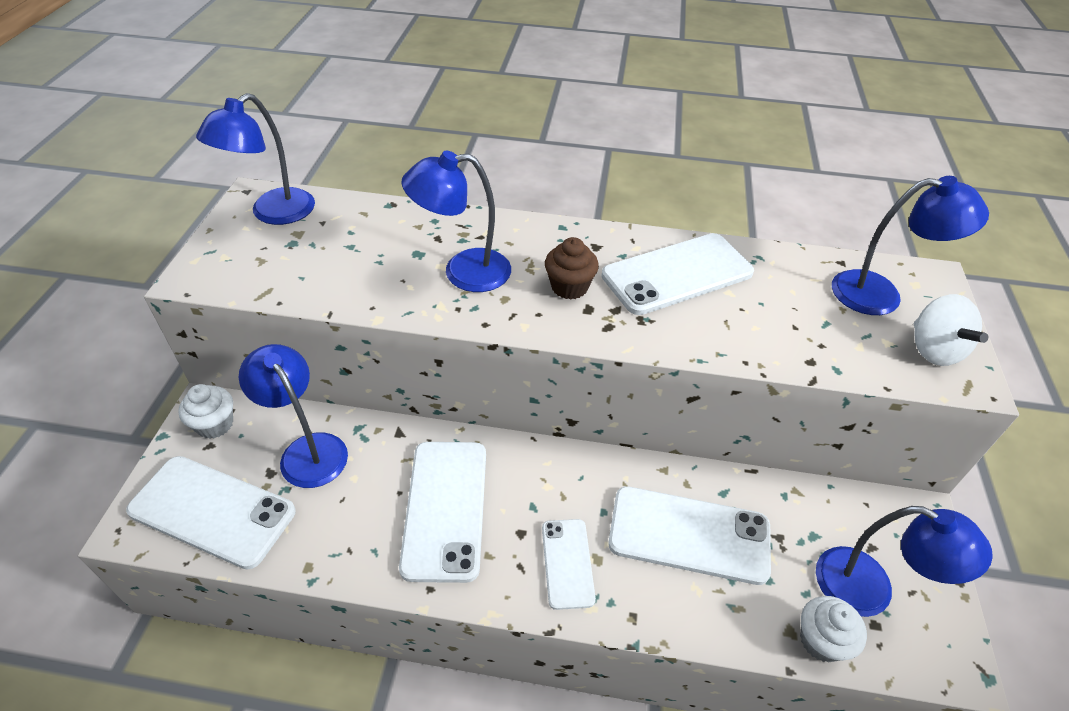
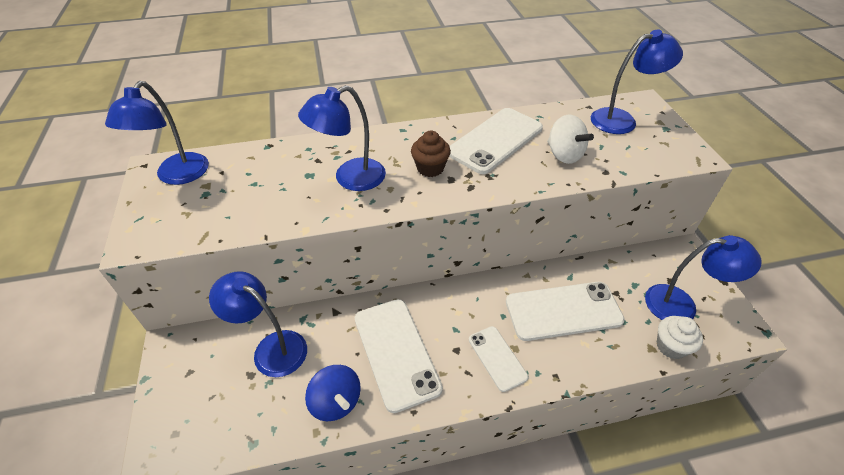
camera: 20 degrees left, 0 degrees up
white phone [126,456,296,569] -> none
white cupcake [178,384,233,439] -> none
white spinning top [914,294,988,366] -> white spinning top moved to [547,115,594,164]
none -> blue spinning top [305,365,361,421]

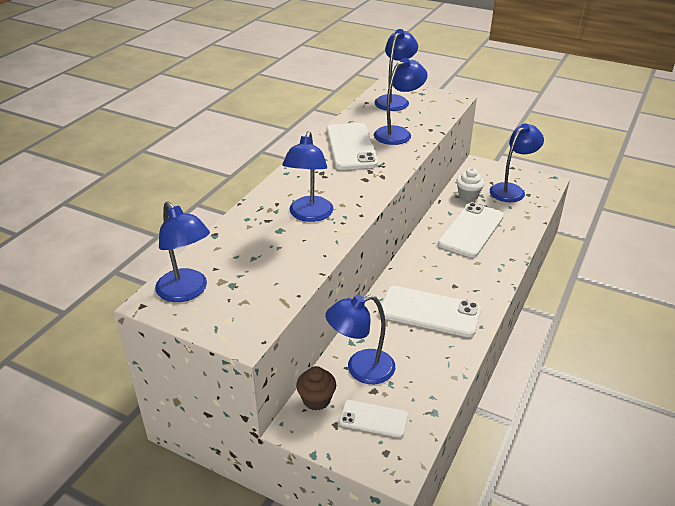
camera: 50 degrees left, 10 degrees down
blue spinning top [305,365,361,421] -> none
brown cupcake [411,131,451,177] -> brown cupcake moved to [296,366,336,410]
white phone [469,326,529,392] -> white phone moved to [339,400,408,438]
white spinning top [547,115,594,164] -> blue lamp [374,58,428,145]
white cupcake [656,316,703,359] -> white cupcake moved to [456,168,485,201]

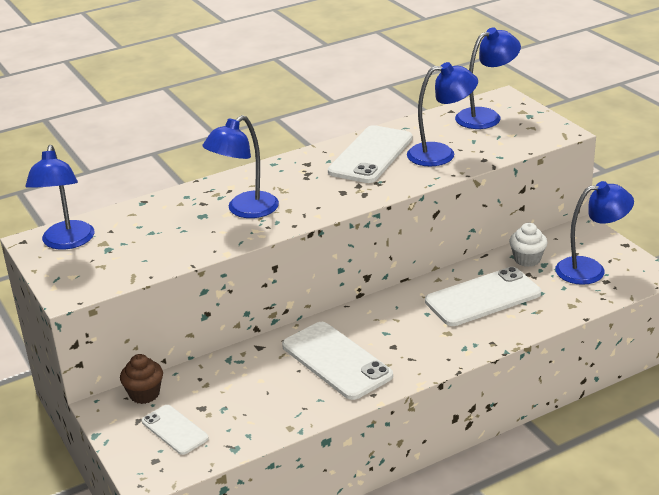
camera: 35 degrees right, 5 degrees down
blue lamp [325,295,395,384] -> none

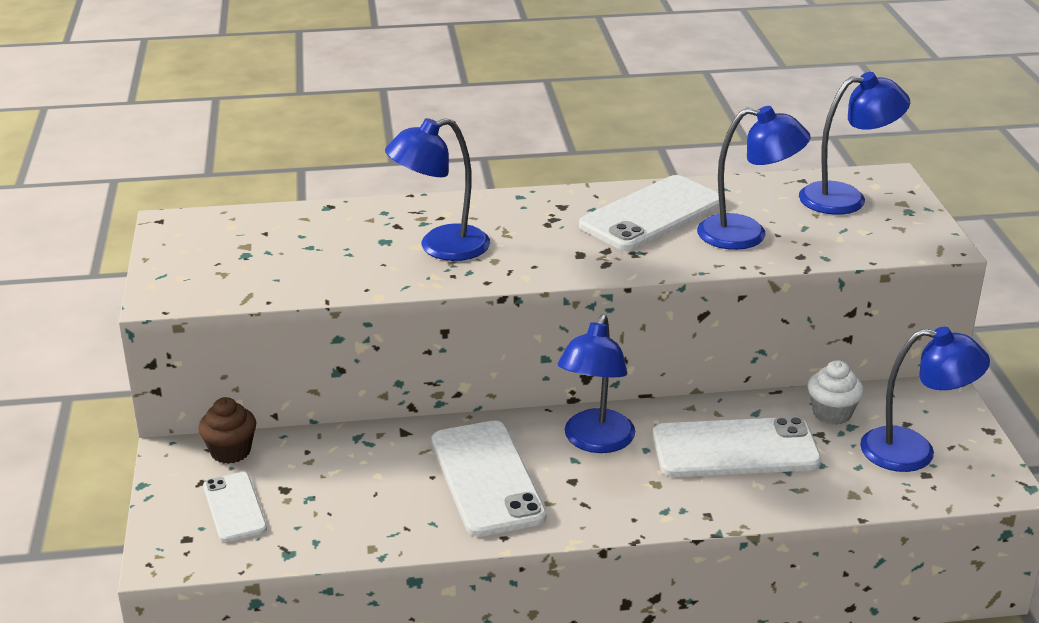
camera: 20 degrees right, 0 degrees up
blue lamp [25,145,95,250] -> blue lamp moved to [558,314,635,453]

